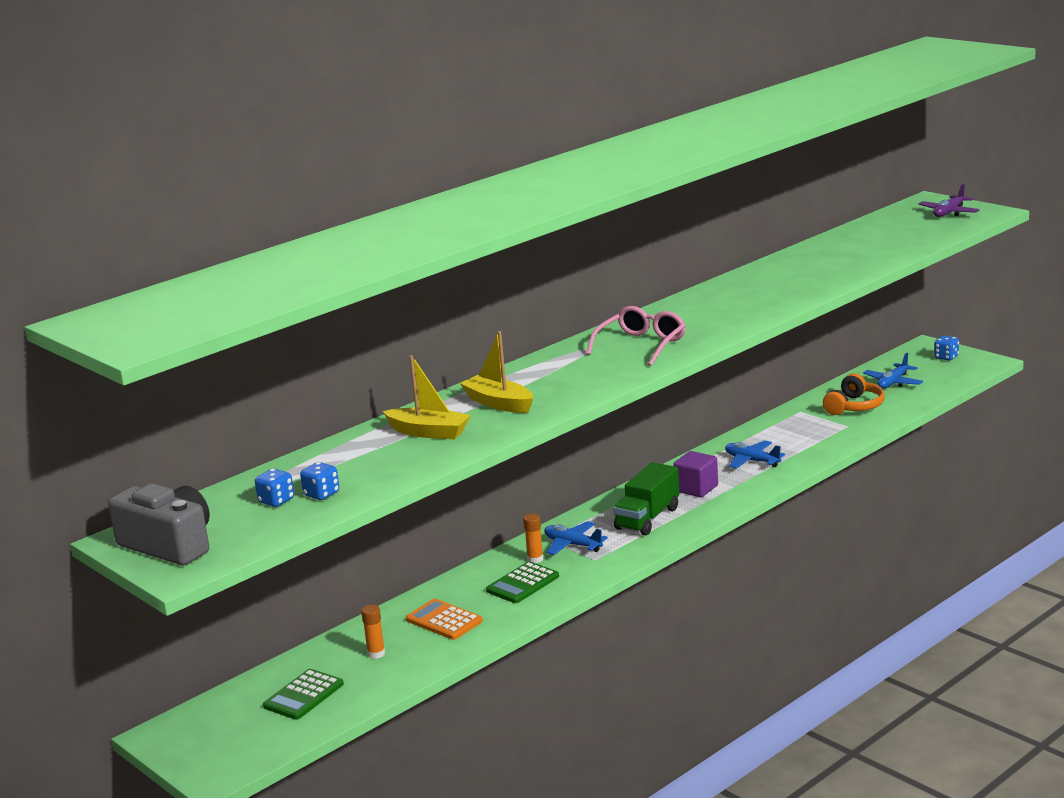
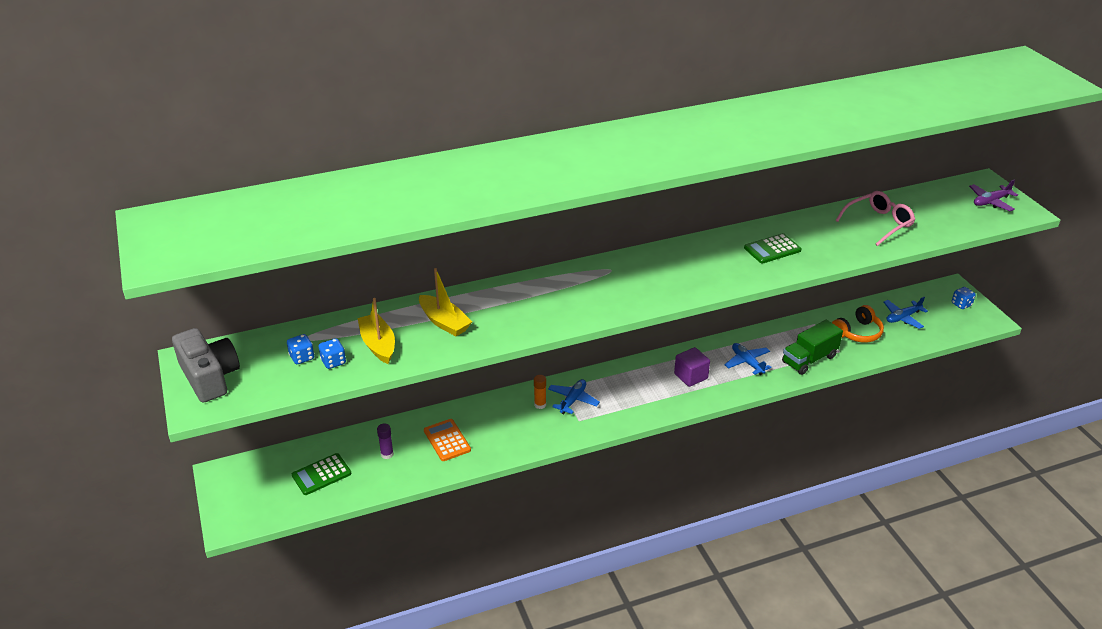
camera: 20 degrees right, 15 degrees up
orange glue stick [361,604,385,659] -> purple glue stick [377,423,394,459]
yellow boat [460,331,533,413] -> yellow boat moved to [358,298,395,364]
green calculator [486,561,559,603] -> green calculator moved to [744,233,802,264]
blue plane [544,521,608,555] -> blue plane turned 60 degrees clockwise [548,379,600,414]
pink glasses [586,306,686,366] -> pink glasses moved to [835,191,915,246]
green truck [613,462,679,535] -> green truck moved to [782,320,843,375]

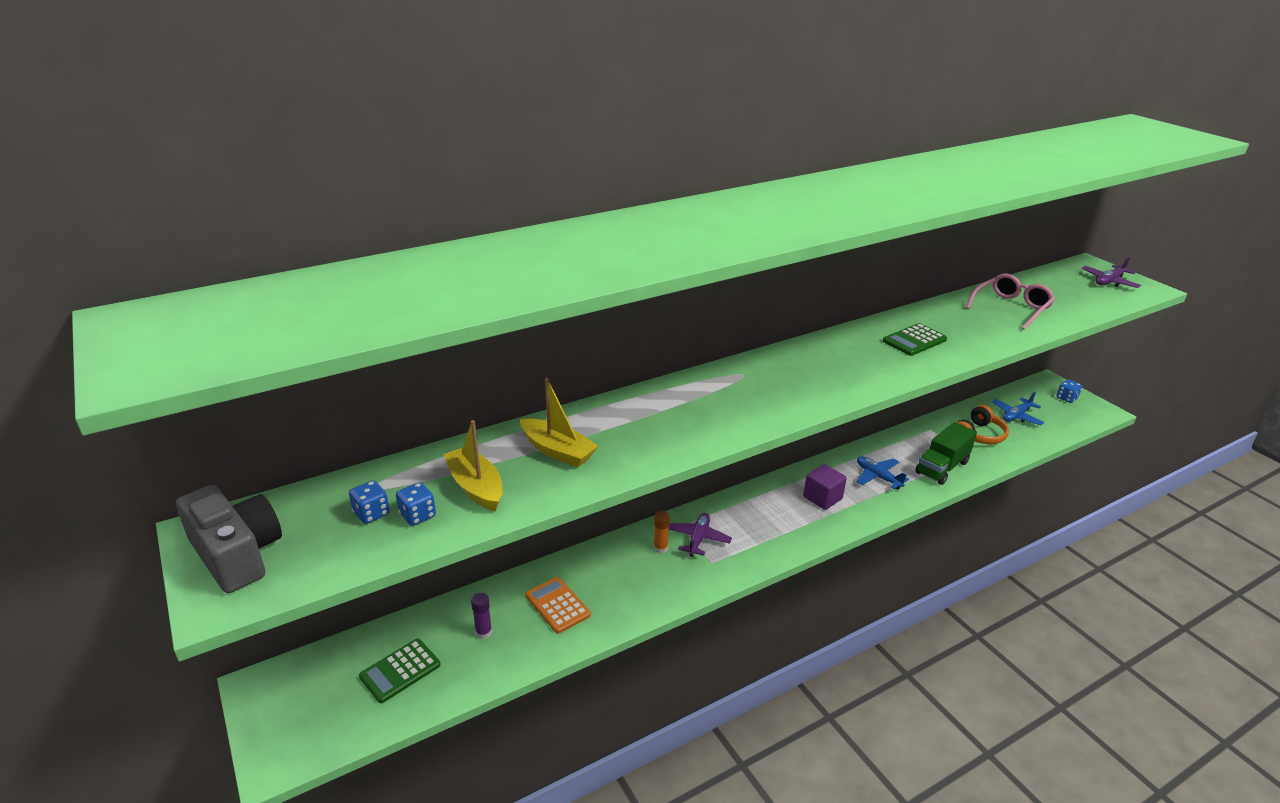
camera: 10 degrees left, 5 degrees down
blue plane [548,379,600,414] -> purple plane [669,513,732,557]

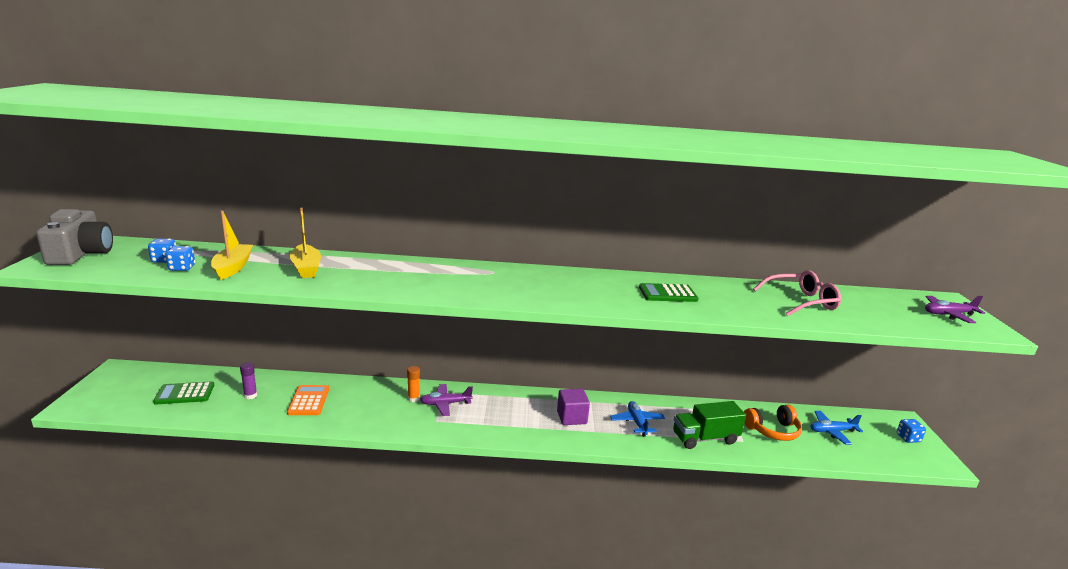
camera: 30 degrees right, 10 degrees down
purple plane [669,513,732,557] -> purple plane turned 150 degrees counterclockwise [420,384,473,416]

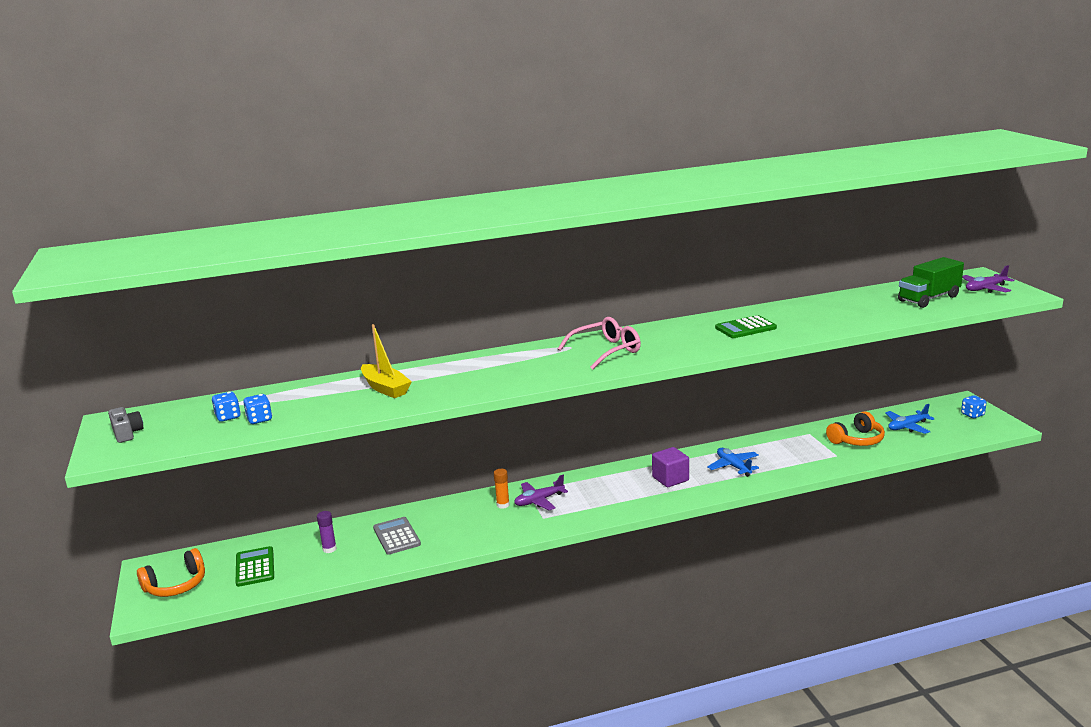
camera: 15 degrees left, 0 degrees up
grey camera [36,209,113,265] -> grey camera [108,407,144,443], size x0.52
green calculator [153,381,214,404] -> green calculator turned 105 degrees clockwise [236,546,274,587]
yellow boat [211,210,253,280] -> none
orange calculator [287,385,329,415] -> grey calculator [373,517,421,555]
green truck [673,401,746,449] -> green truck moved to [898,257,964,308]
pink glasses [753,270,841,316] -> pink glasses moved to [558,317,641,369]
none -> orange headphones [137,548,205,597]

